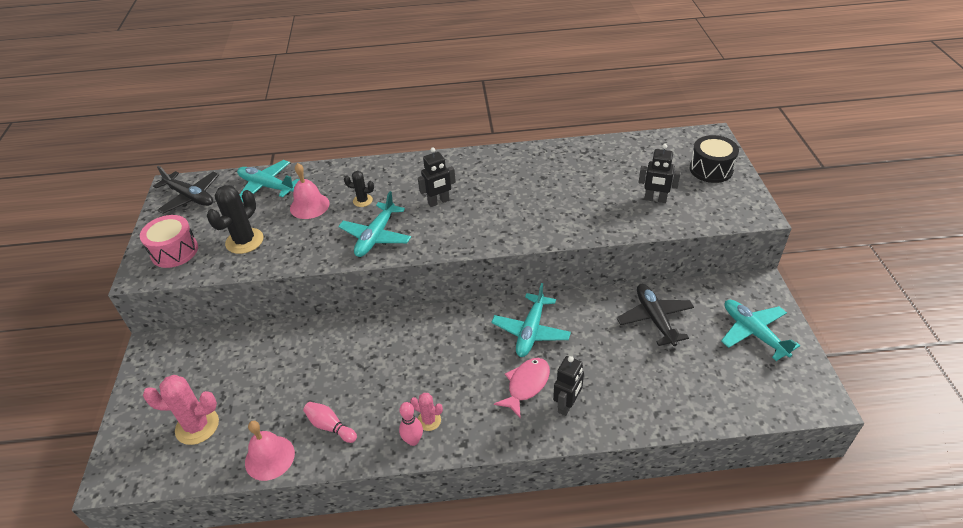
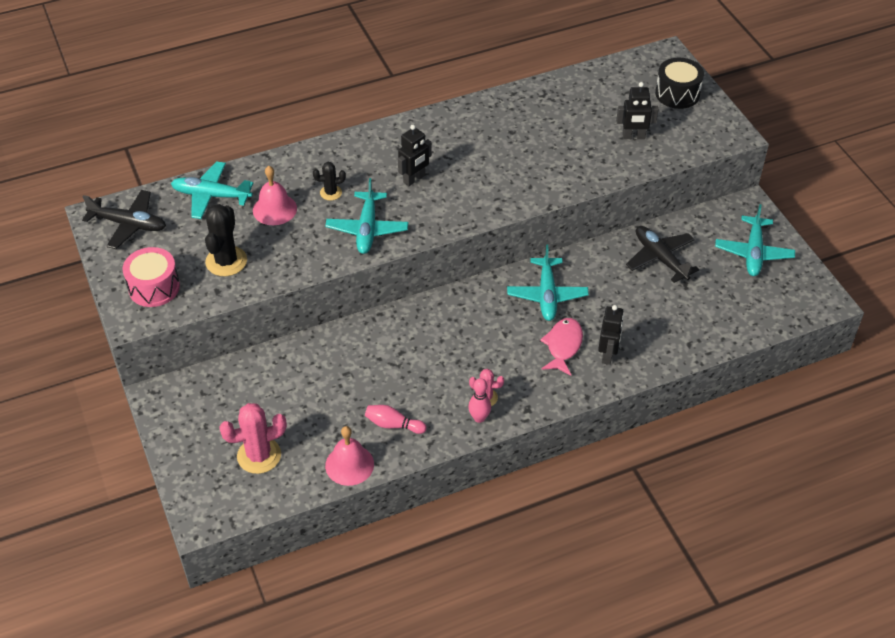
camera: 20 degrees left, 5 degrees up
turquoise plane [721,300,800,361] -> turquoise plane turned 120 degrees counterclockwise [715,204,795,276]

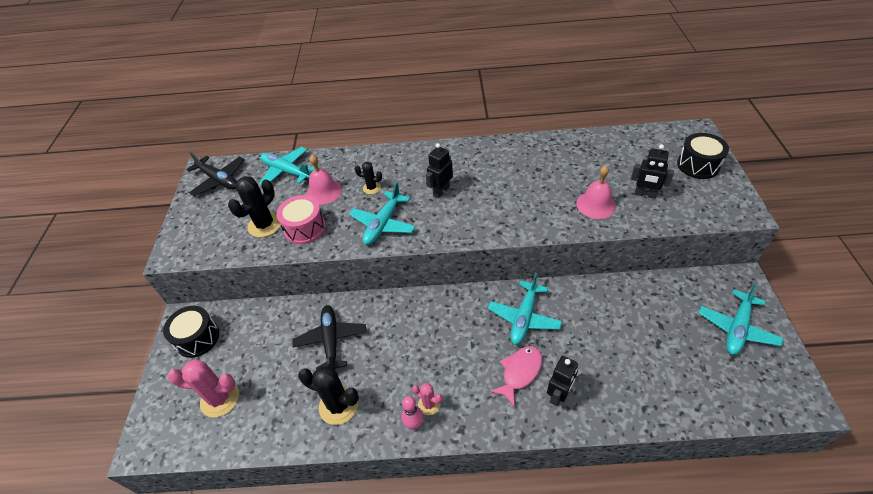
camera: 25 degrees right, 0 degrees up
pink drum [122,247,180,307] -> pink drum moved to [276,195,326,244]
pink bell [325,426,374,486] -> pink bell moved to [576,166,616,219]
pink bowling pin [365,405,427,434] -> black cactus [298,366,359,425]
black robot [398,125,432,186] -> black robot turned 150 degrees clockwise [426,143,453,198]
black plane [626,226,699,283] -> black plane moved to [292,305,367,370]
none -> black drum [163,306,219,358]

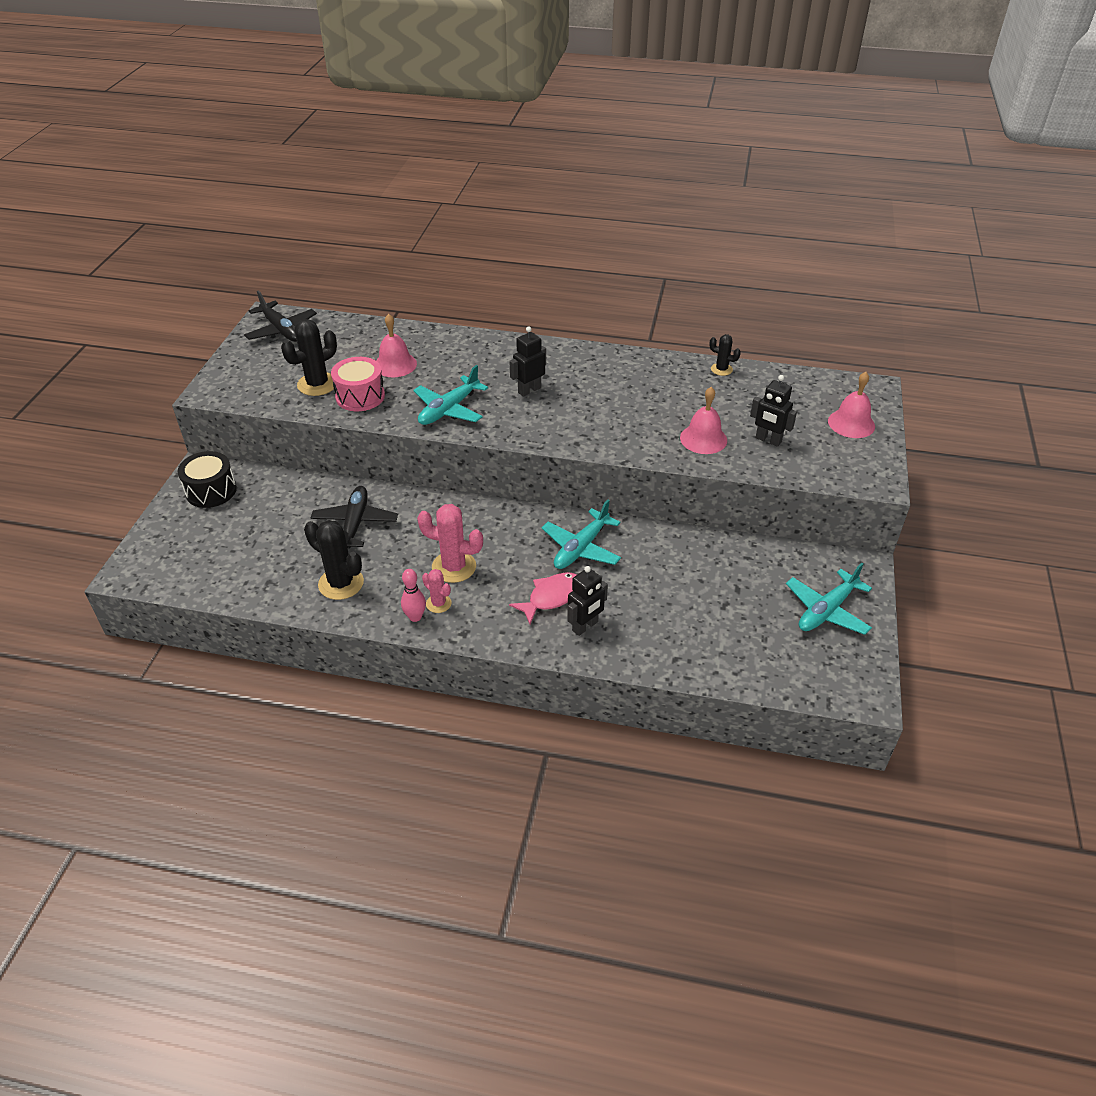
camera: 10 degrees right, 5 degrees down
pink cactus [168,359,239,417] -> pink cactus moved to [417,504,483,583]
turquoise plane [259,147,315,185] -> none
black cactus [355,162,382,194] -> black cactus moved to [709,334,741,376]
black drum [677,133,729,179] -> pink bell [828,372,875,438]

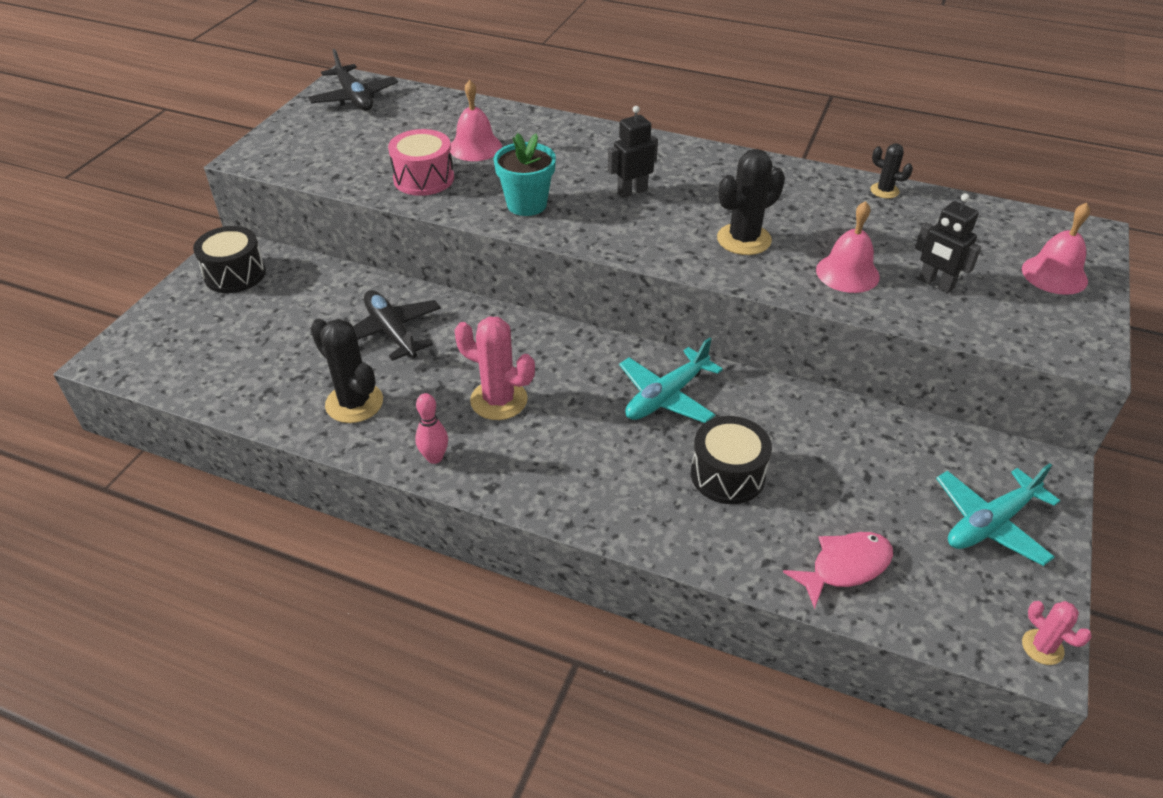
camera: 10 degrees right, 0 degrees up
black cactus [281,319,337,396] -> black cactus moved to [717,149,785,255]
black plane [311,486,398,549] -> black plane turned 45 degrees counterclockwise [353,290,441,361]
turquoise plane [413,365,488,425] -> turquoise flower pot [494,133,556,216]
pink cactus [422,569,452,613] -> pink cactus moved to [1022,601,1092,665]
pink fish [509,572,577,624] -> pink fish moved to [783,532,893,609]
black robot [567,566,608,636] -> none
none -> black drum [691,416,772,504]

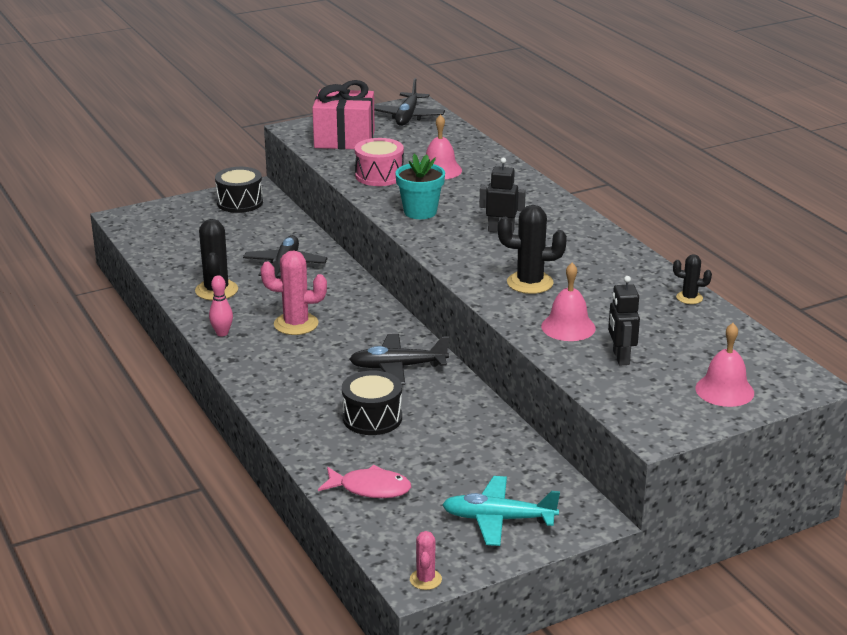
camera: 40 degrees right, 15 degrees down
pink cactus [454,316,535,420] -> pink cactus turned 60 degrees counterclockwise [260,250,327,335]
turquoise plane [619,337,723,423] -> black plane [349,334,449,385]
black cactus [871,143,913,199] -> black cactus turned 60 degrees counterclockwise [673,254,712,304]
none -> pink gift [312,80,375,149]

